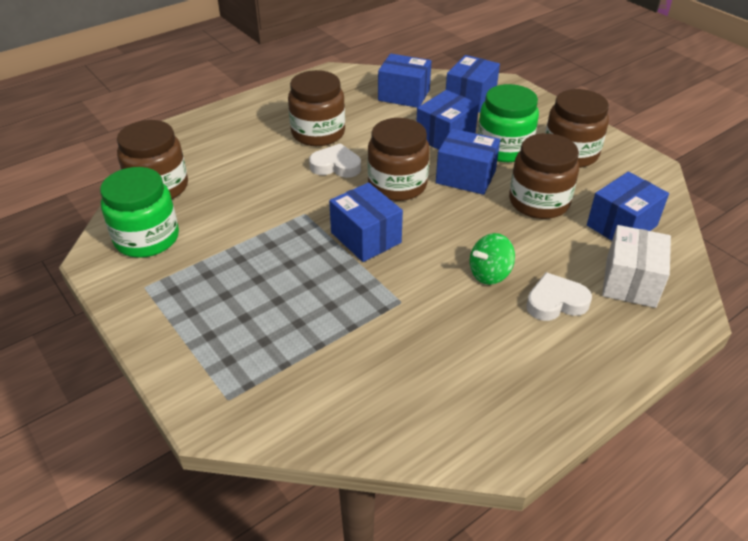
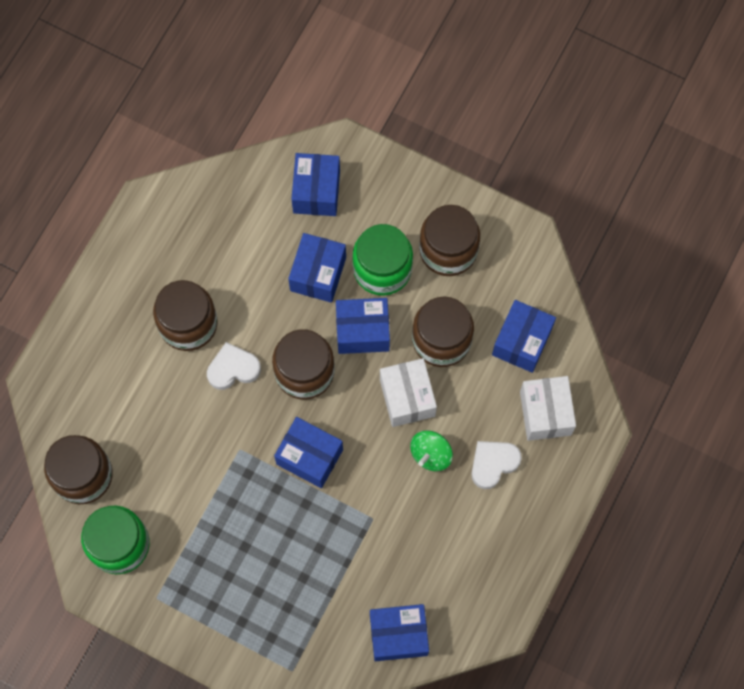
camera: 25 degrees left, 30 degrees up
blue box [378,54,432,108] -> blue box moved to [370,604,429,661]
none -> white box [380,358,437,427]

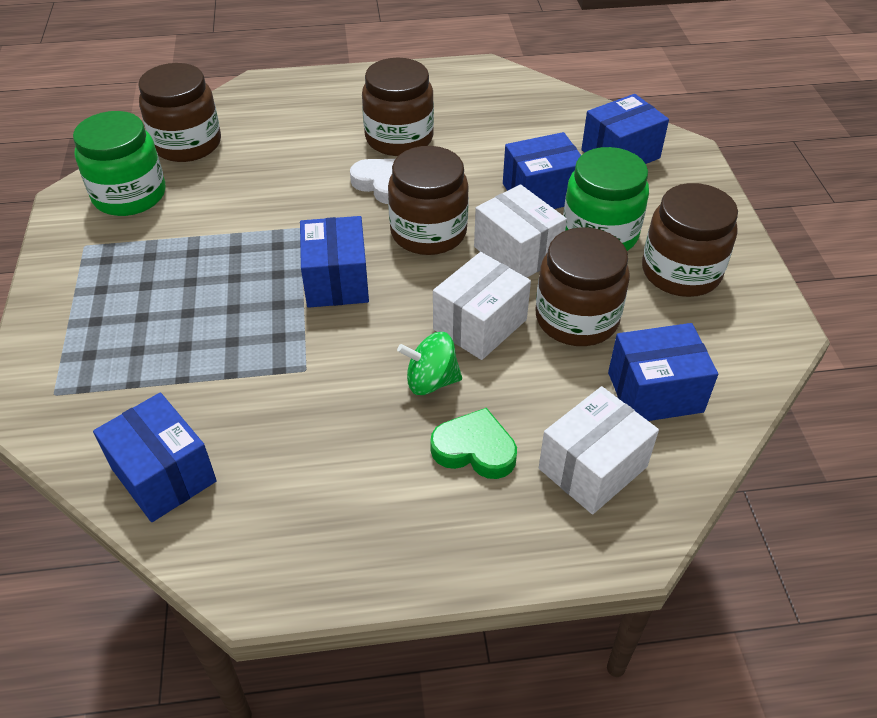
camera: 55 degrees right, 25 degrees down
blue box [336,298,390,354] -> white box [474,184,567,278]
white heart [471,441,522,489] -> green heart [430,408,517,479]

